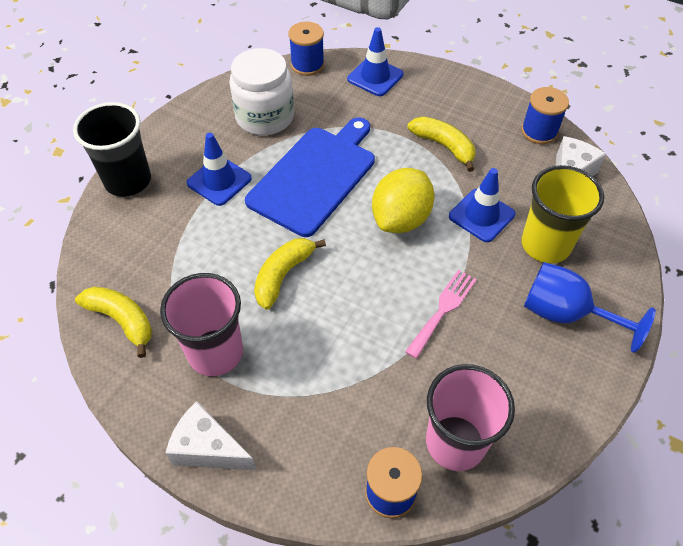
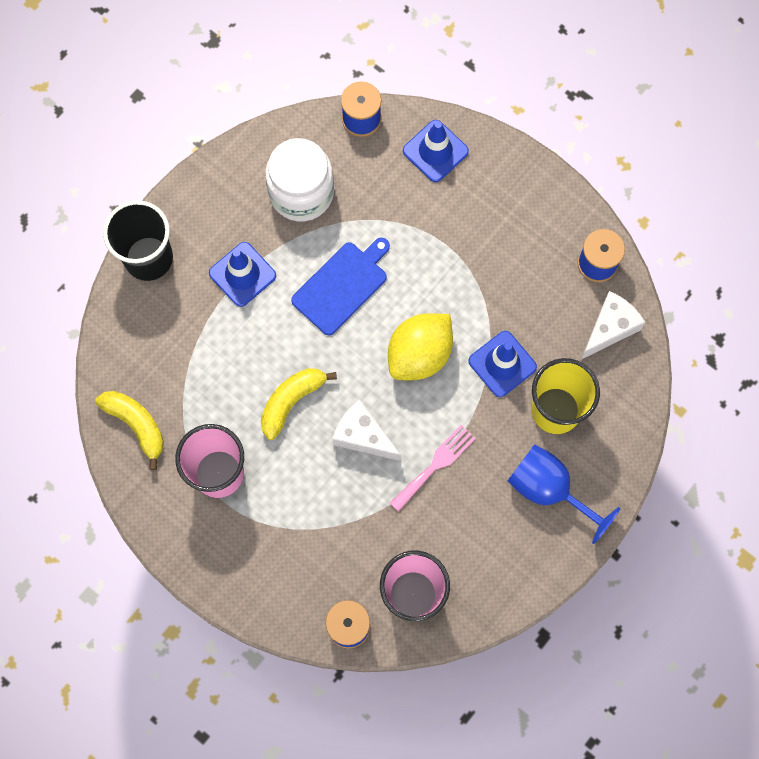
camera: 10 degrees right, 20 degrees up
white cheese [166,401,257,471] -> white cheese moved to [332,400,401,461]
blue cutting board [245,117,375,237] -> blue cutting board [291,238,390,335], size x0.67
yellow banana [408,116,476,172] -> none

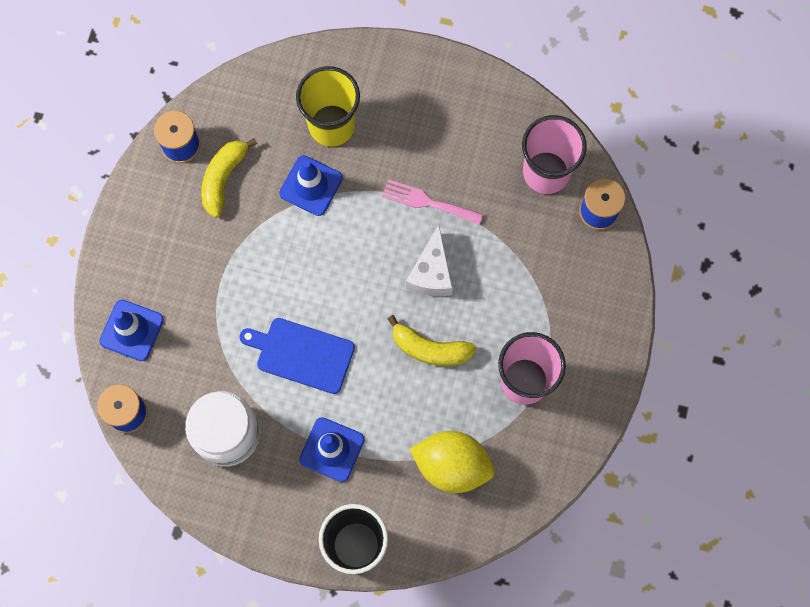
camera: 115 degrees left, 0 degrees up
yellow banana [95,391,164,470] -> yellow banana moved to [201,138,257,218]
yellow lemon [388,313,453,380] -> yellow lemon moved to [410,431,495,493]
blue goblet [508,444,620,544] -> none
white cheese [581,291,646,360] -> none

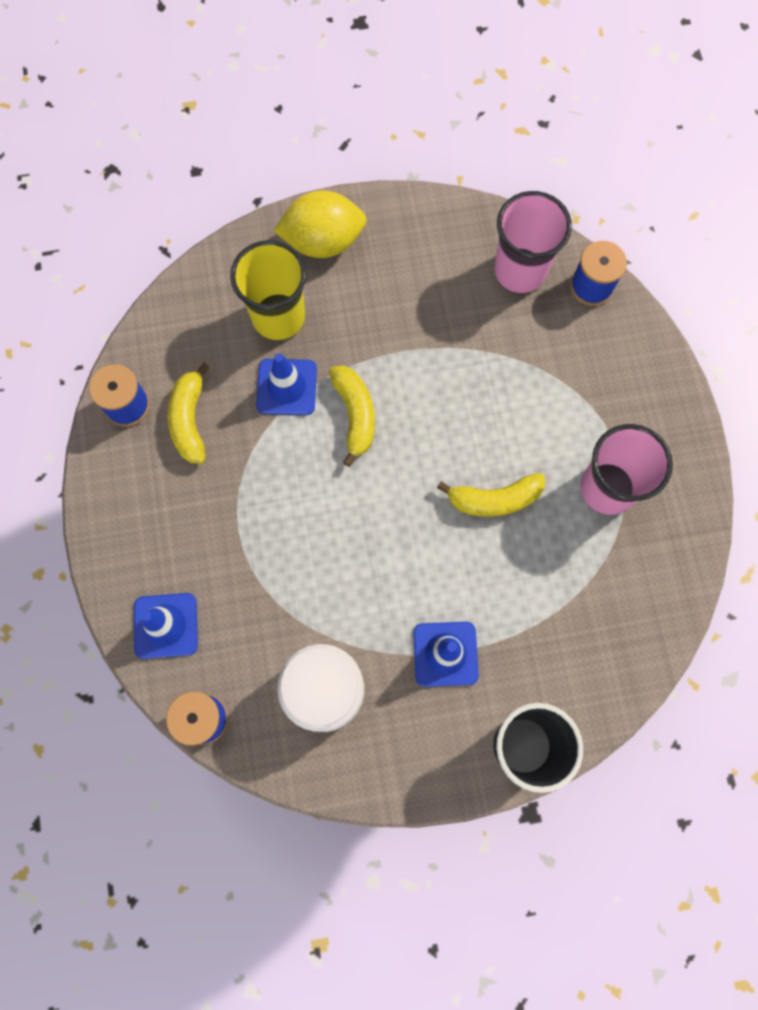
camera: 25 degrees left, 0 degrees up
blue cutting board [239,318,355,394] -> none
pink fork [382,179,483,225] -> none
white cheese [406,225,453,296] -> none
yellow lemon [410,431,495,493] -> yellow lemon moved to [274,191,367,258]
none -> yellow banana [329,366,375,467]

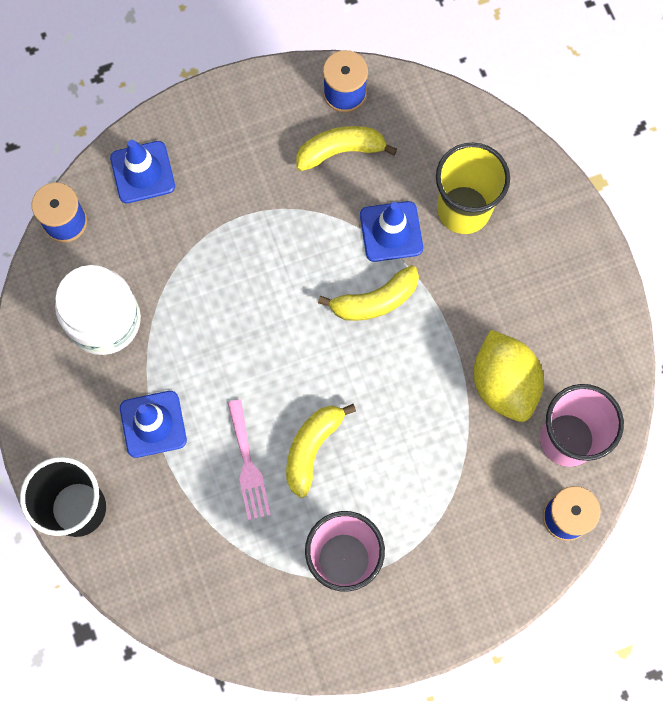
camera: 80 degrees right, 0 degrees up
yellow lemon [274,191,367,258] -> yellow lemon moved to [474,330,544,422]
yellow banana [437,473,545,517] -> yellow banana turned 45 degrees clockwise [286,404,356,498]
none -> pink fork [227,399,271,520]

